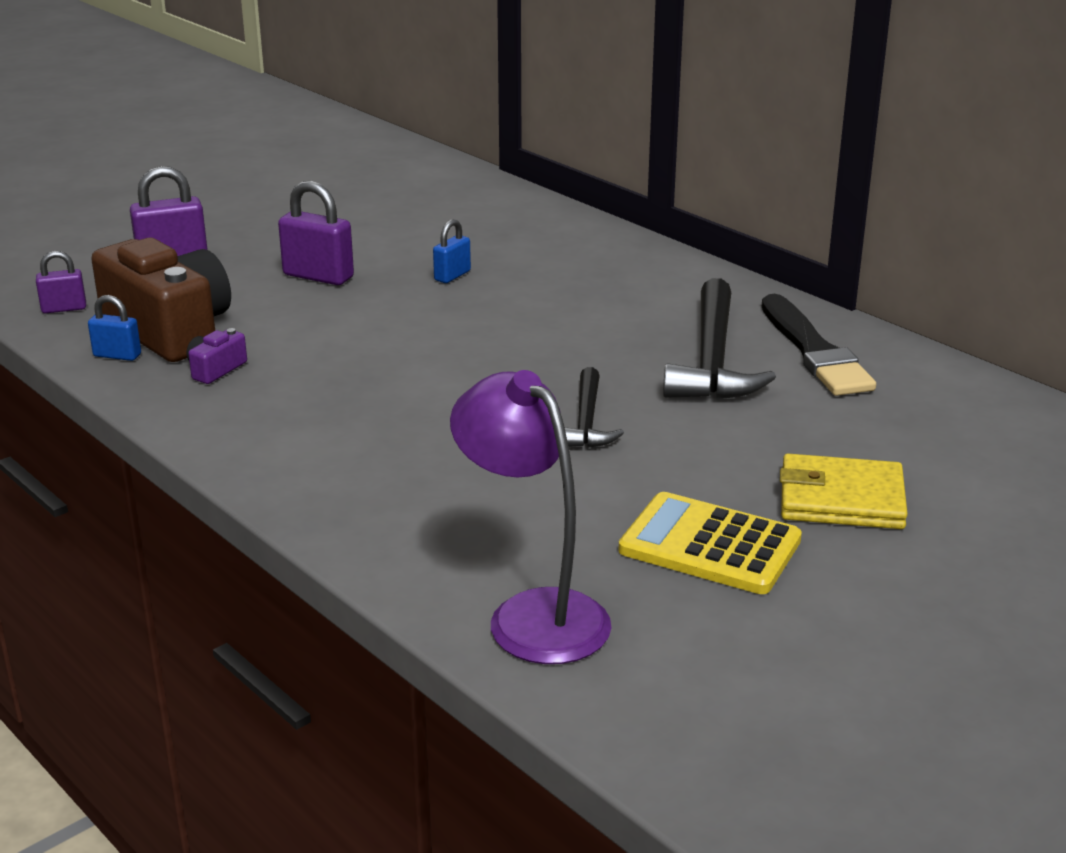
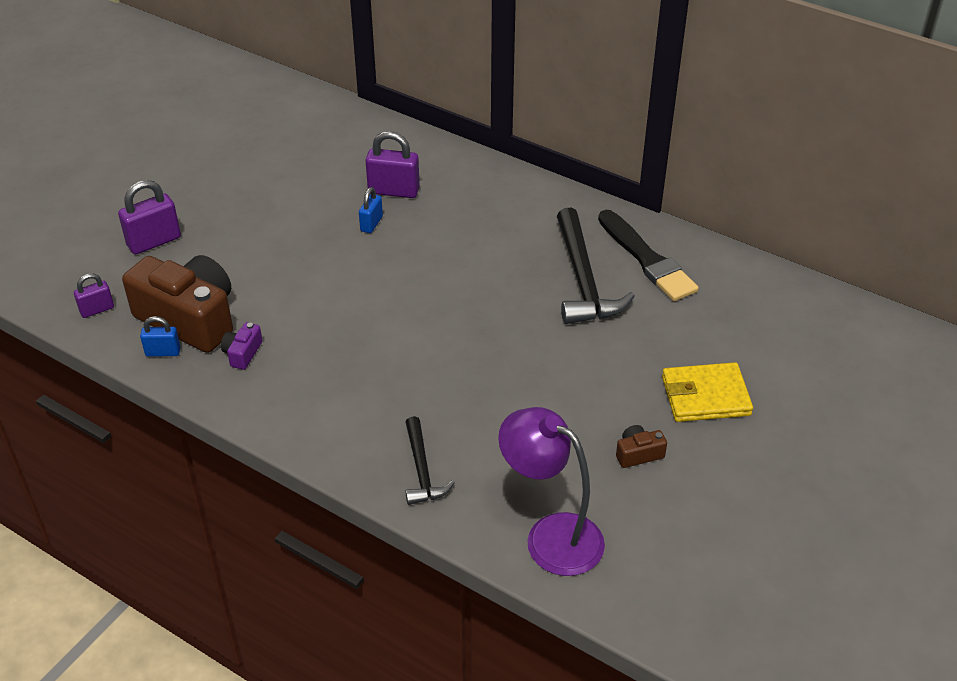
camera: 15 degrees left, 15 degrees up
purple padlock [278,181,354,285] -> purple padlock moved to [365,131,420,198]
black hammer [565,367,624,448] -> black hammer moved to [405,416,455,505]
yellow calculator [618,492,802,594] -> brown camera [616,425,667,468]

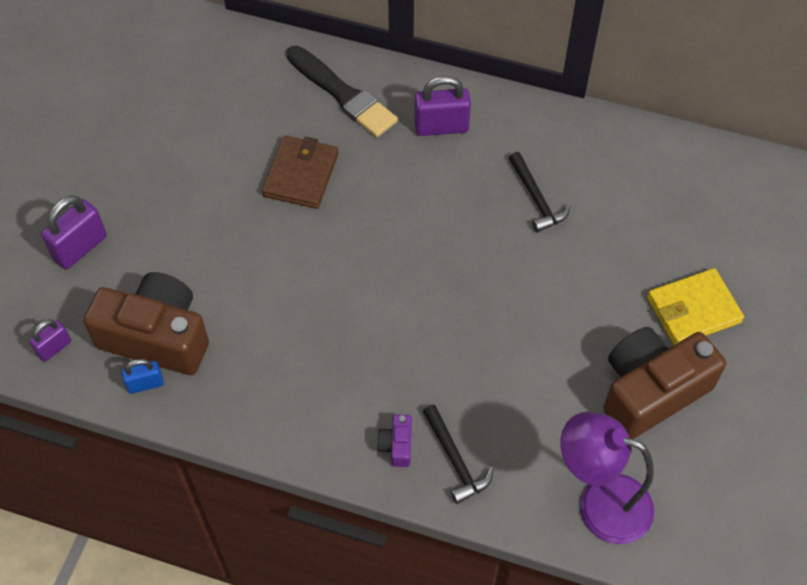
camera: 15 degrees left, 15 degrees up
purple camera [221,322,262,370] -> purple camera moved to [377,414,412,467]
blue padlock [359,187,383,233] -> brown wallet [262,135,339,209]
purple padlock [365,131,420,198] -> purple padlock moved to [414,76,471,136]
black hammer [557,208,635,324] -> black hammer [509,152,570,233], size x0.58
black brush [598,210,699,301] -> black brush moved to [286,46,398,137]
brown camera [616,425,667,468] -> brown camera [603,327,726,439], size x2.45

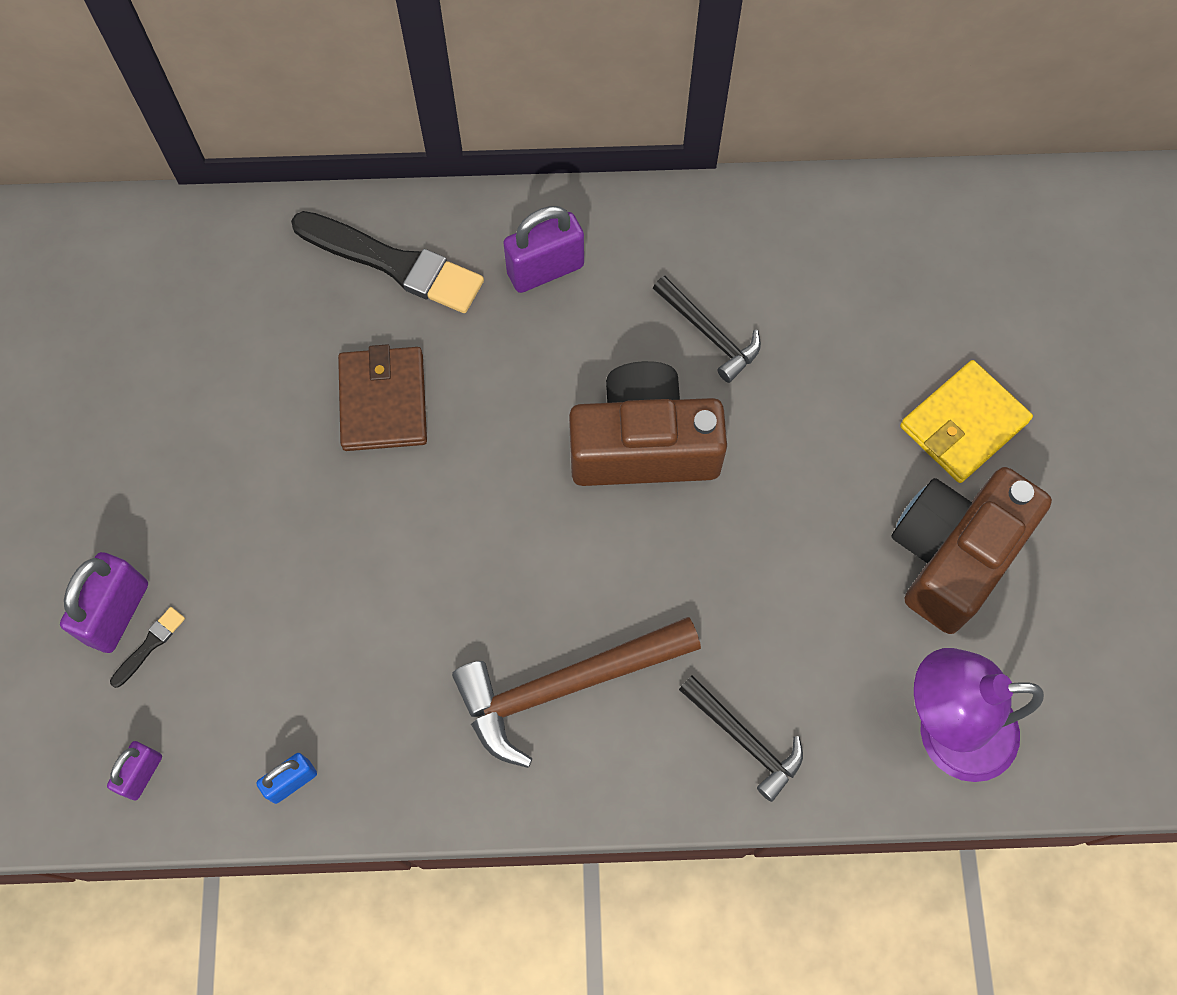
camera: 20 degrees left, 10 degrees up
brown camera [83,272,209,375] -> brown camera moved to [569,361,727,486]
purple camera [377,414,412,467] -> none
none -> black brush [110,607,185,688]
none -> brown hammer [452,617,701,768]

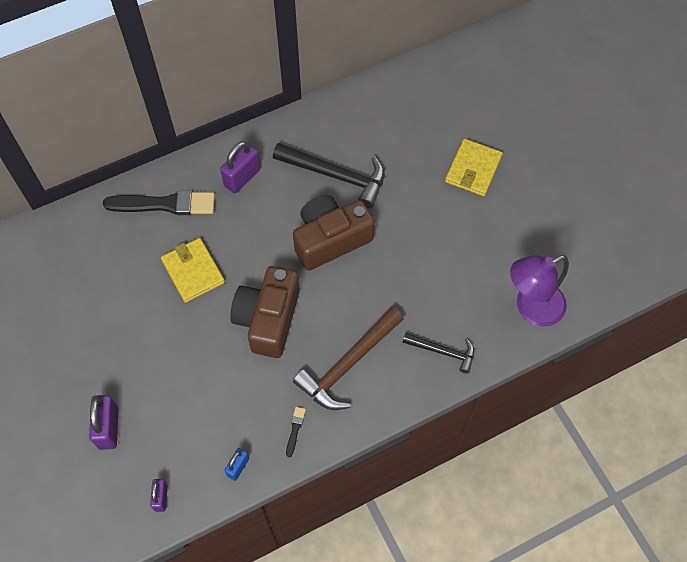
camera: 25 degrees left, 5 degrees down
black brush [110,607,185,688] -> black brush moved to [286,407,306,457]
brown wallet [338,344,427,451] -> yellow wallet [161,238,225,303]
black hammer [653,276,761,383] -> black hammer [273,143,385,208], size x1.73
brown camera [891,467,1052,634] -> brown camera moved to [230,266,300,358]

